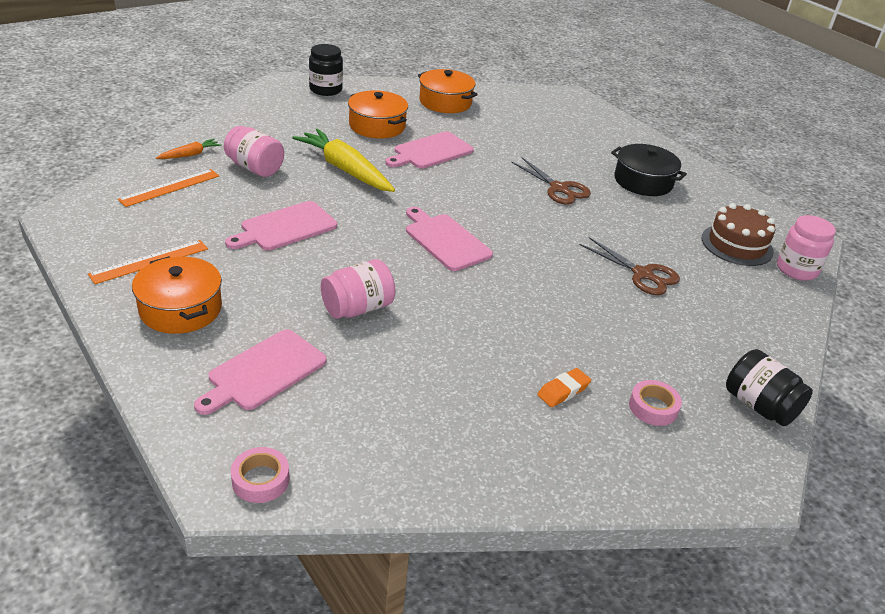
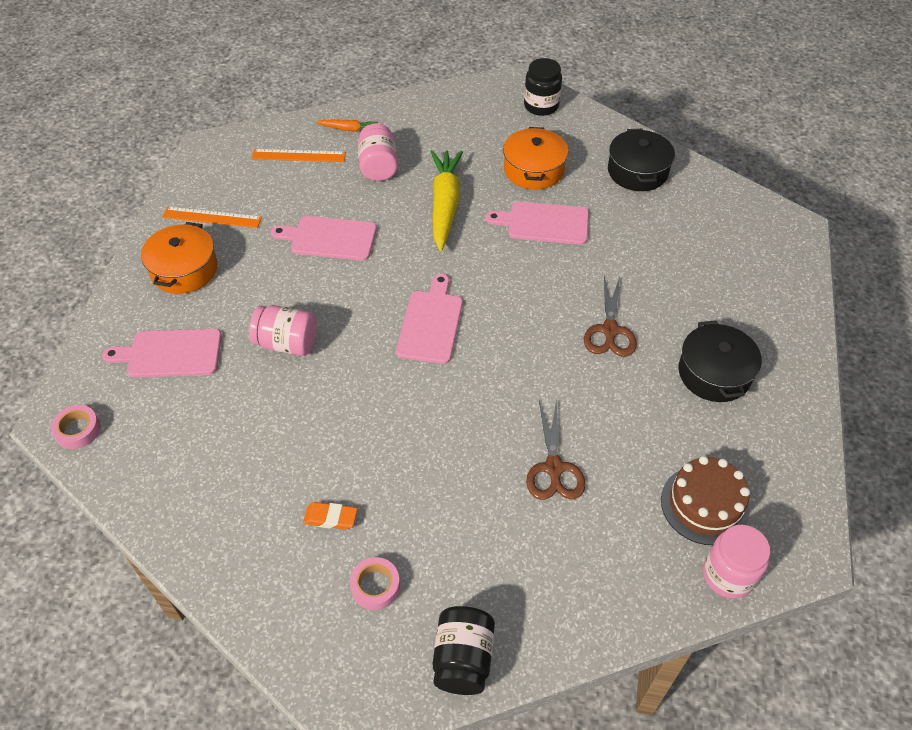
camera: 50 degrees right, 15 degrees up
orange pot [418,69,478,113] -> black pot [608,129,675,191]

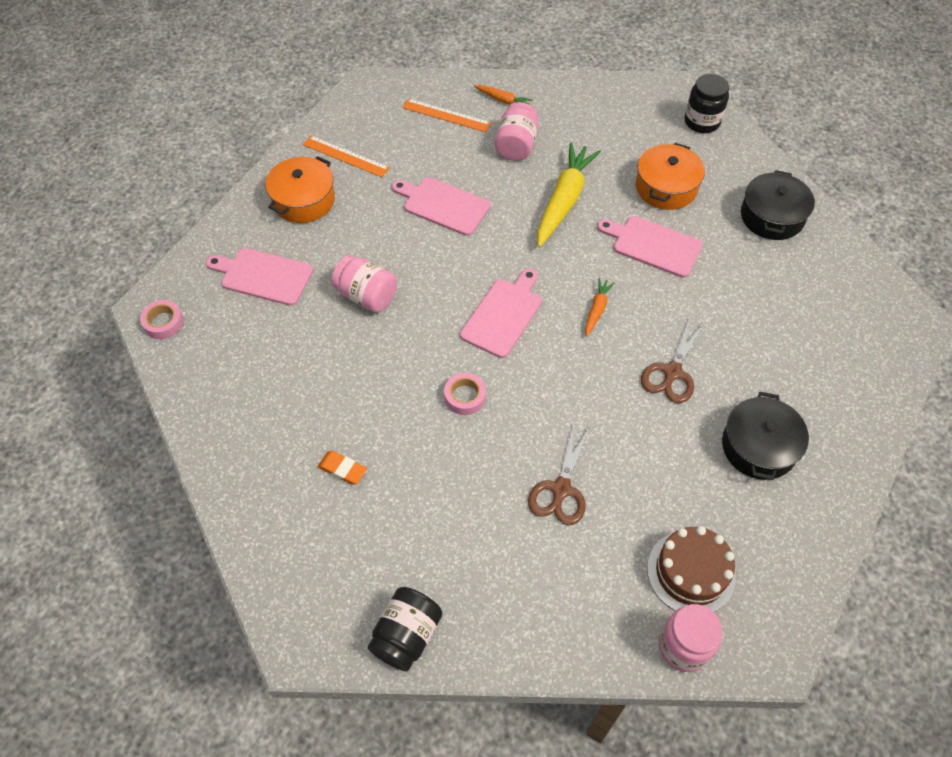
camera: 20 degrees right, 5 degrees up
pink tape [350,557,400,610] -> pink tape moved to [444,373,486,415]
none -> orange carrot [585,278,615,336]

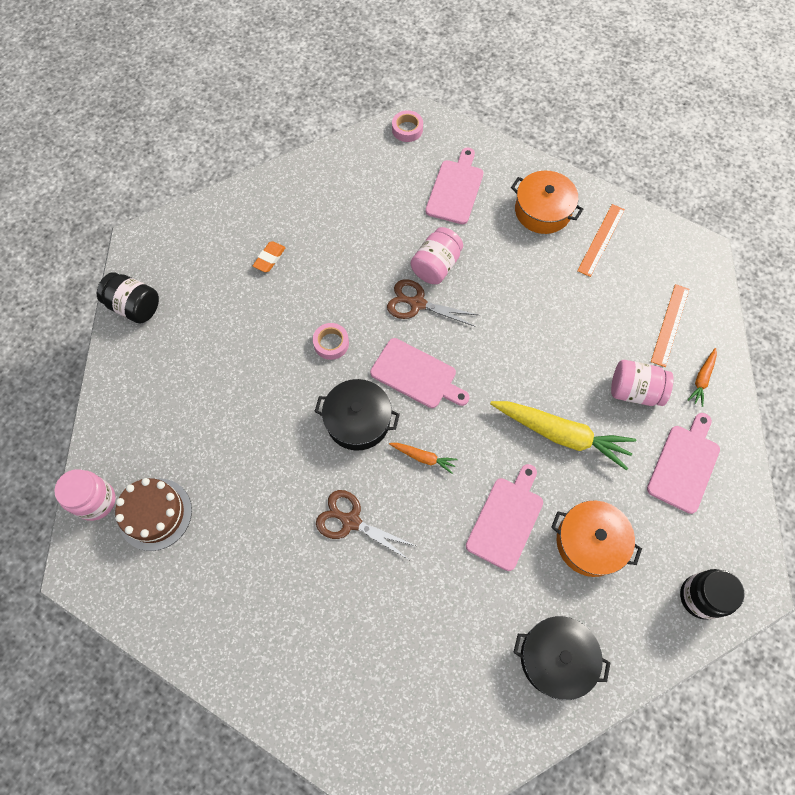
camera: 90 degrees right, 10 degrees up
pink cutting board [392,177,490,236] -> pink cutting board moved to [647,413,720,514]
brown scissors [528,422,591,525] -> brown scissors moved to [387,279,478,327]
black pot [722,392,809,480] -> black pot moved to [314,379,400,451]

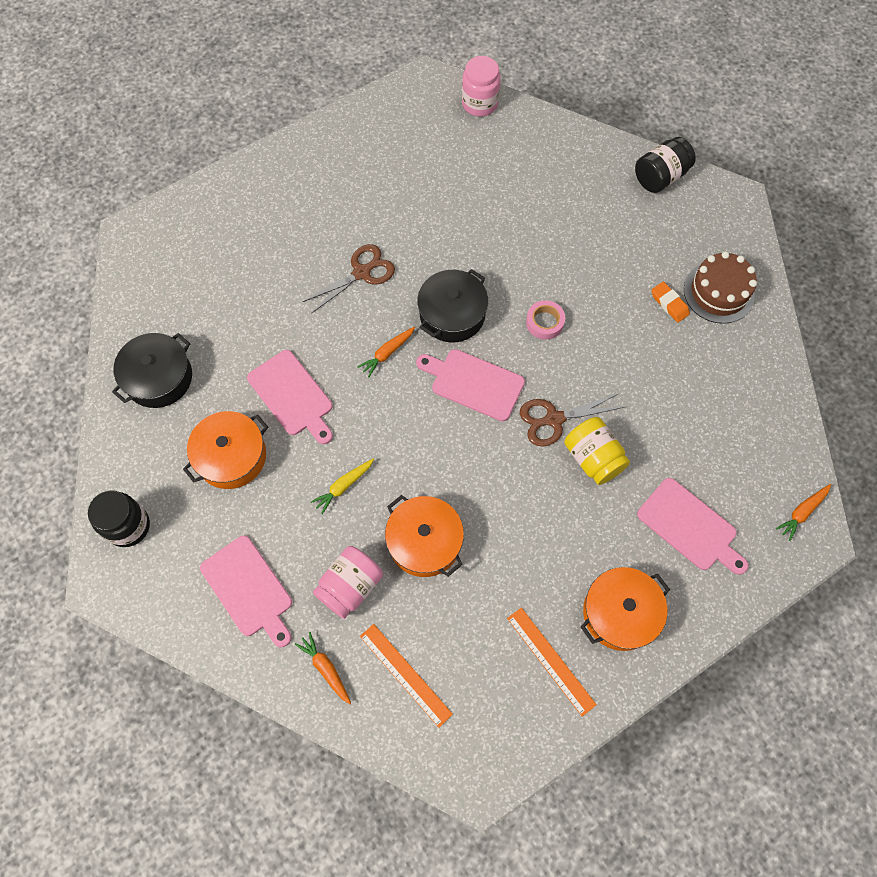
camera: 115 degrees right, 0 degrees up
brown cake [115,478,192,551] -> brown cake moved to [684,251,757,324]
pink cutting board [370,338,470,408] -> pink cutting board turned 60 degrees clockwise [416,349,525,421]
brown scissors [387,279,478,327] -> brown scissors turned 150 degrees counterclockwise [520,394,624,447]
pink tape [392,110,423,142] -> orange carrot [776,484,831,541]
pink jar [411,227,463,284] -> yellow jar [564,417,630,485]
yellow carrot [490,401,636,471] -> yellow carrot [311,459,374,514], size x0.47
none -> orange pot [385,495,464,577]

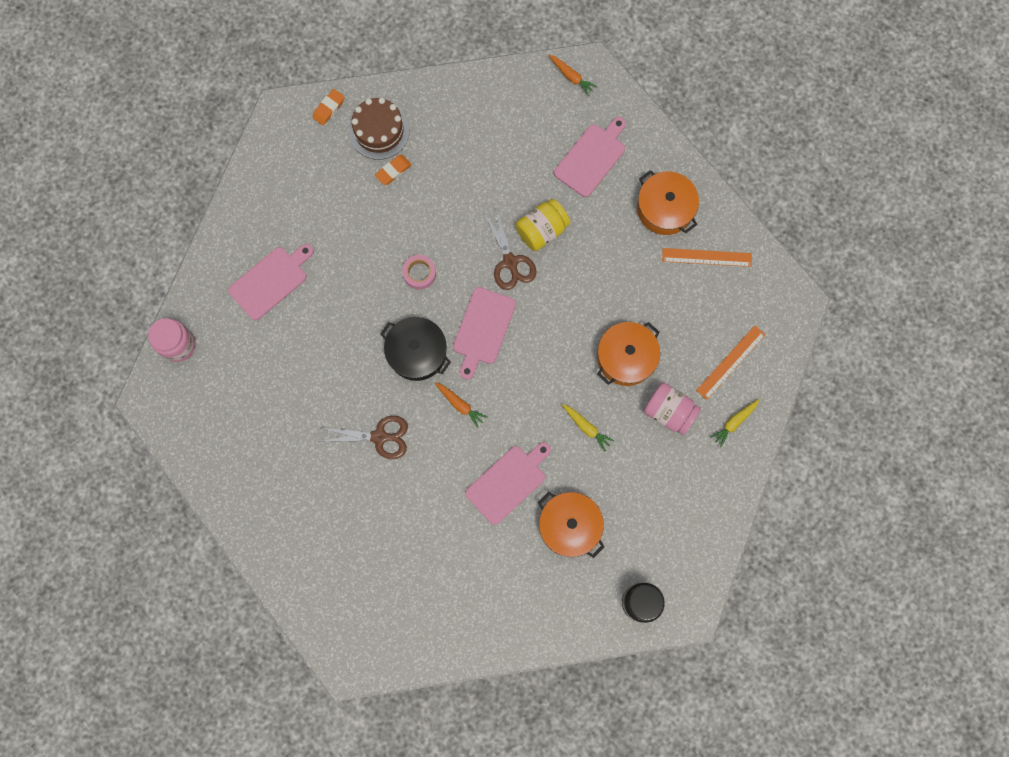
camera: 95 degrees left, 10 degrees up
black pot [112,333,192,408] -> none
pink cutting board [200,536,292,647] -> pink cutting board moved to [228,244,314,320]
orange carrot [295,632,351,704] -> yellow carrot [710,399,759,448]
brown scissors [303,244,395,314] -> brown scissors turned 135 degrees clockwise [318,415,408,459]
orange ruler [507,608,597,717] -> orange ruler turned 45 degrees clockwise [662,248,752,267]
black jar [635,137,696,193] -> none
none -> orange eraser [313,89,344,125]

